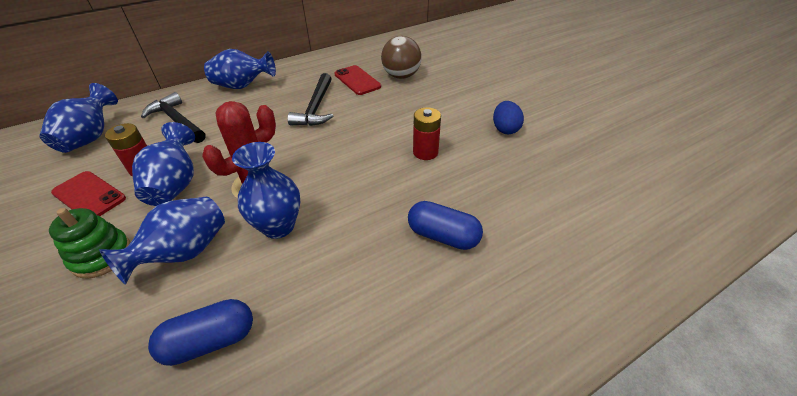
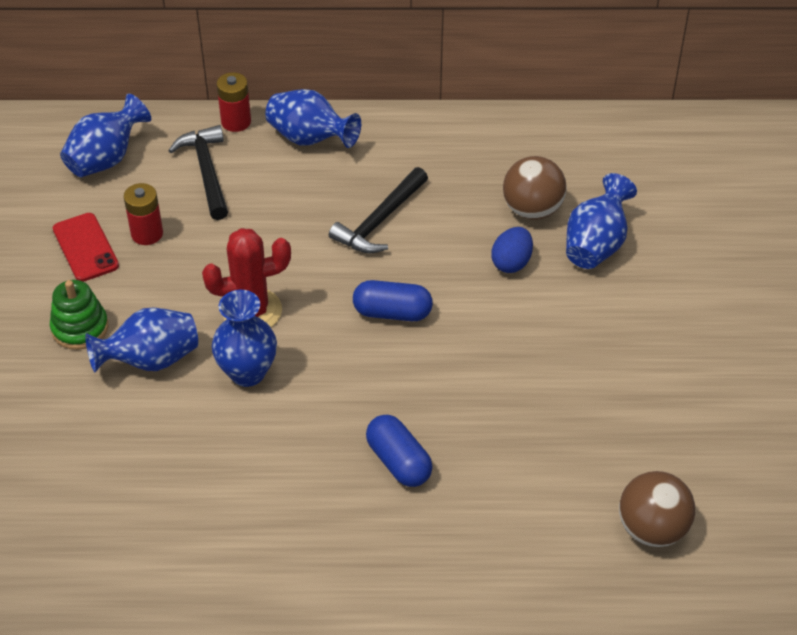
camera: 30 degrees right, 5 degrees up
blue vase [132,122,195,206] -> blue vase moved to [566,173,637,269]
blue capsule [148,299,253,366] -> blue capsule moved to [353,280,433,321]
red phone [334,65,381,95] -> none
red battery [413,107,441,160] -> red battery moved to [217,72,251,132]
blue egg [493,101,524,134] -> blue egg moved to [491,227,533,273]
none -> brown ball [619,471,695,547]

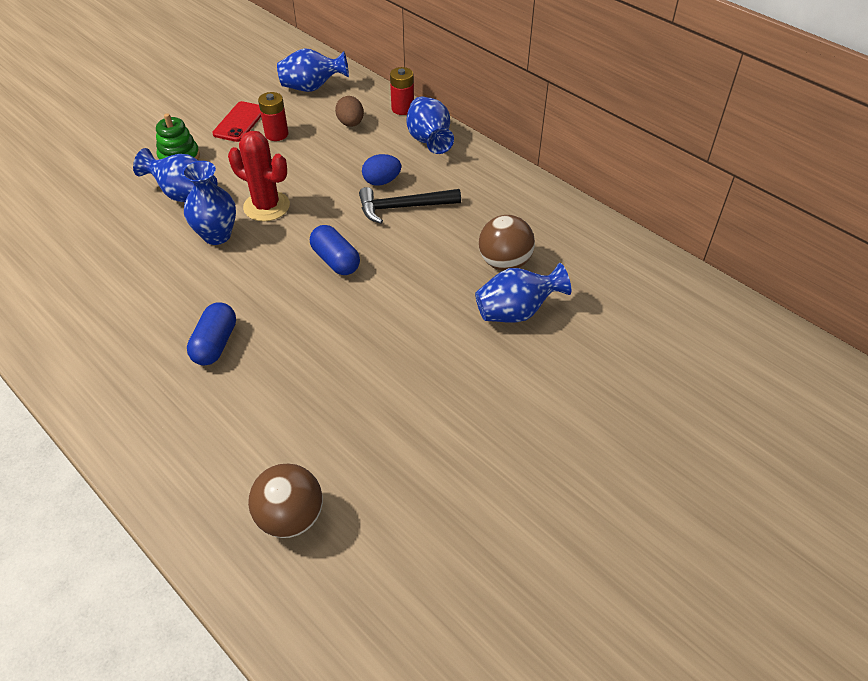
camera: 45 degrees right, 0 degrees up
black hammer [168,125,228,220] -> brown egg [335,96,364,127]
blue egg [491,227,533,273] -> blue egg moved to [362,154,401,186]

